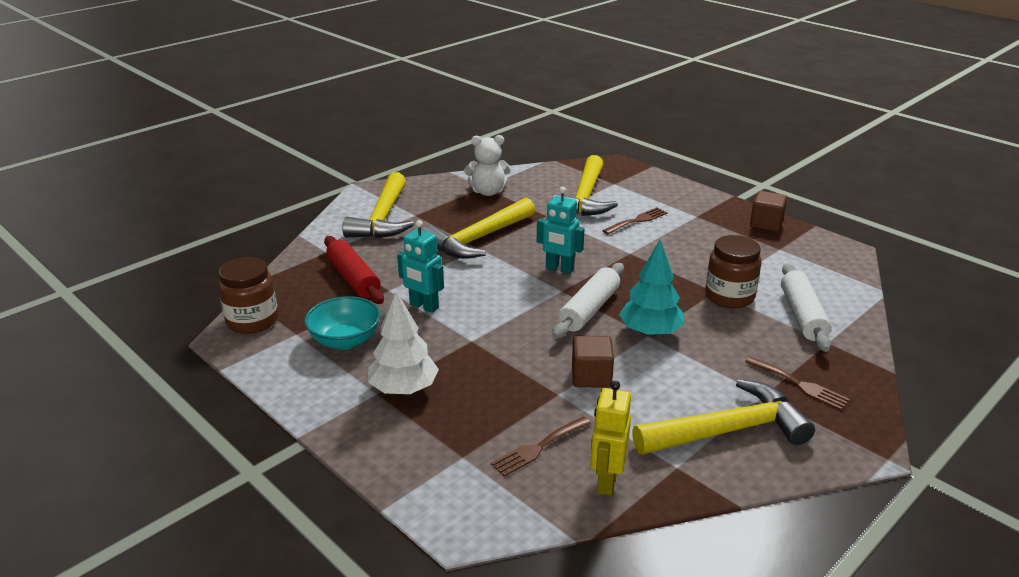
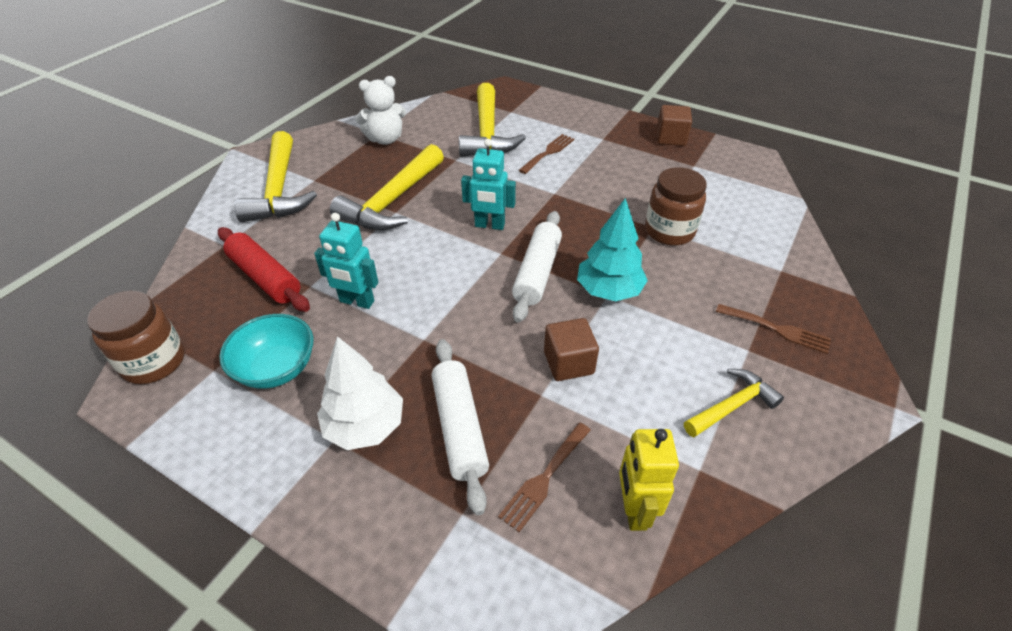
camera: 15 degrees left, 15 degrees up
yellow hammer [632,379,815,455] -> yellow hammer [684,369,784,437], size x0.56
white rolling pin [781,263,831,352] -> white rolling pin moved to [432,339,489,515]

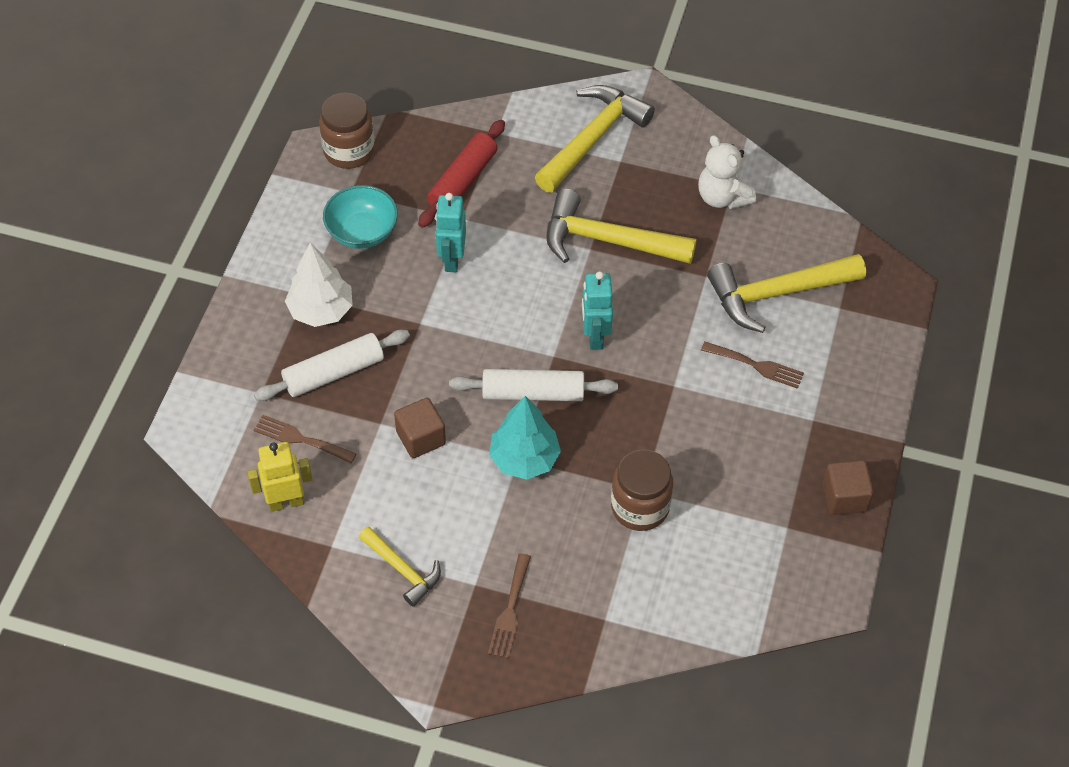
camera: 75 degrees right, 10 degrees up
yellow hammer [234,131,317,222] -> yellow hammer turned 150 degrees clockwise [535,85,655,192]

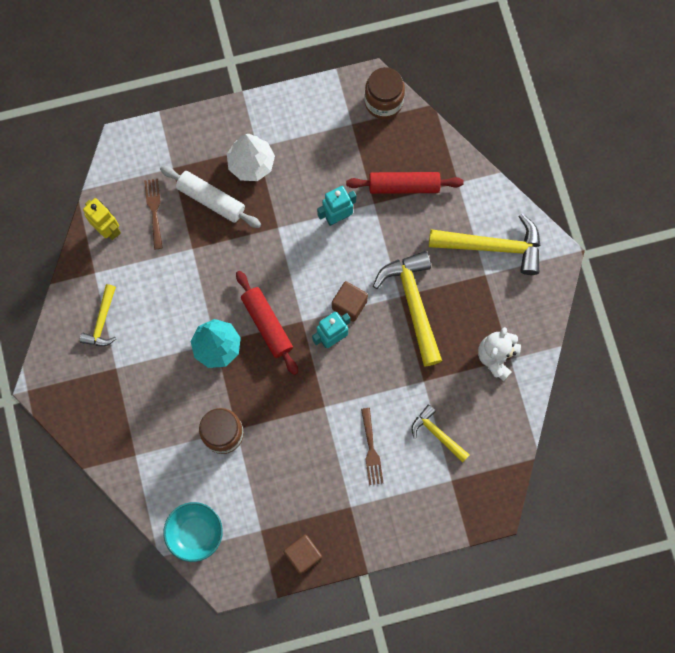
camera: 60 degrees right, 20 degrees up
turquoise bowl [323,185,398,249] -> turquoise bowl moved to [163,502,223,562]
brown cube [394,398,446,458] -> brown cube moved to [332,281,368,322]
white rolling pin [449,369,618,401] -> red rolling pin [236,271,298,375]
brown fork [488,553,531,659] -> none
yellow hammer [707,254,866,333] -> yellow hammer [412,405,470,463], size x0.56

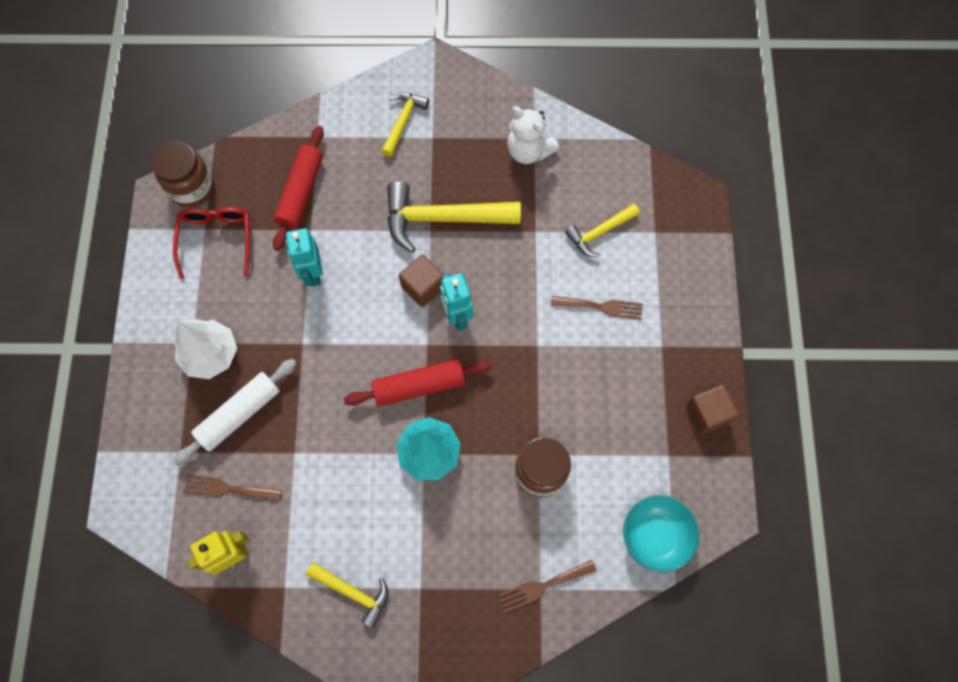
camera: 75 degrees left, 5 degrees down
yellow hammer [429,213,540,275] -> yellow hammer [381,92,429,157], size x0.56
none -> red glasses [173,207,250,279]
none -> brown fork [498,560,597,613]

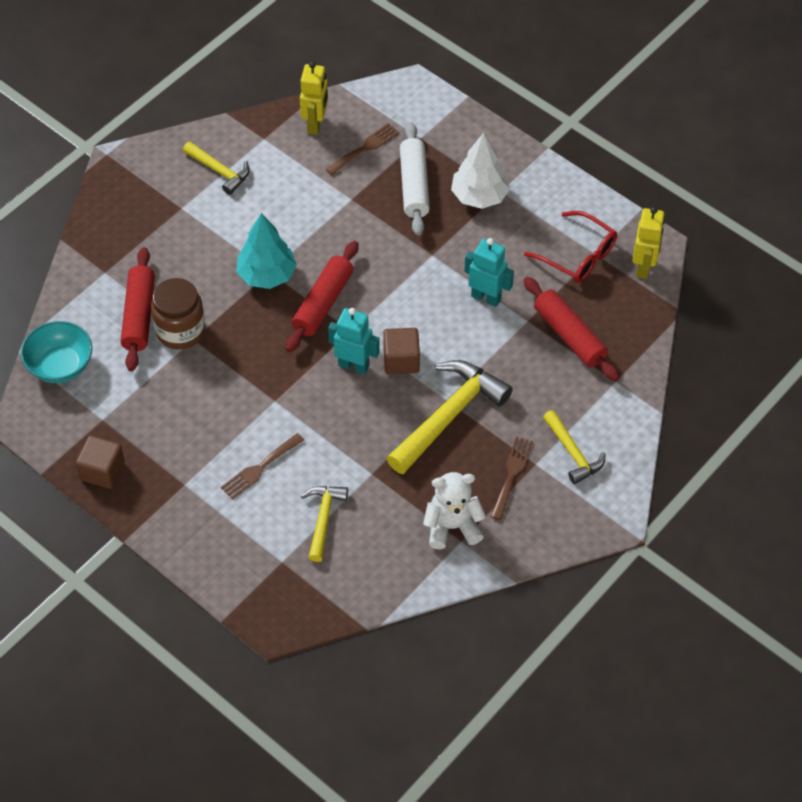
camera: 130 degrees right, 15 degrees down
brown jar [152,141,214,208] -> yellow robot [633,207,665,279]
yellow hammer [306,562,388,628] -> yellow hammer turned 120 degrees counterclockwise [183,142,250,195]
brown fork [498,560,597,613] -> brown fork moved to [491,436,533,520]
none -> red rolling pin [121,247,155,371]

